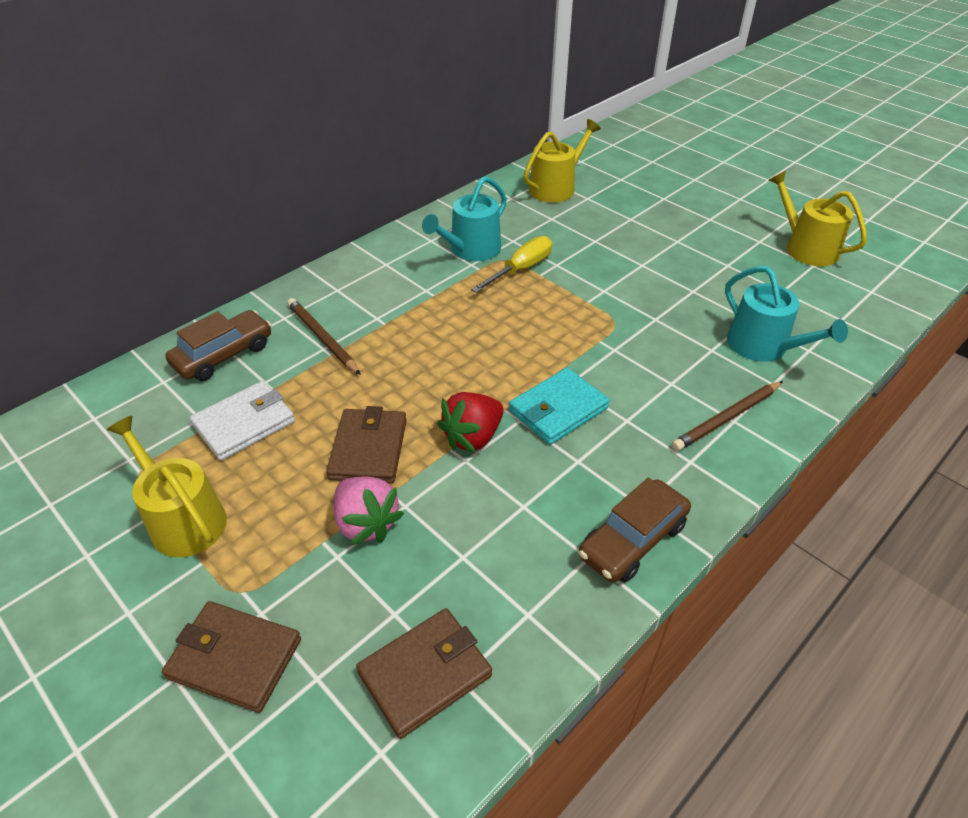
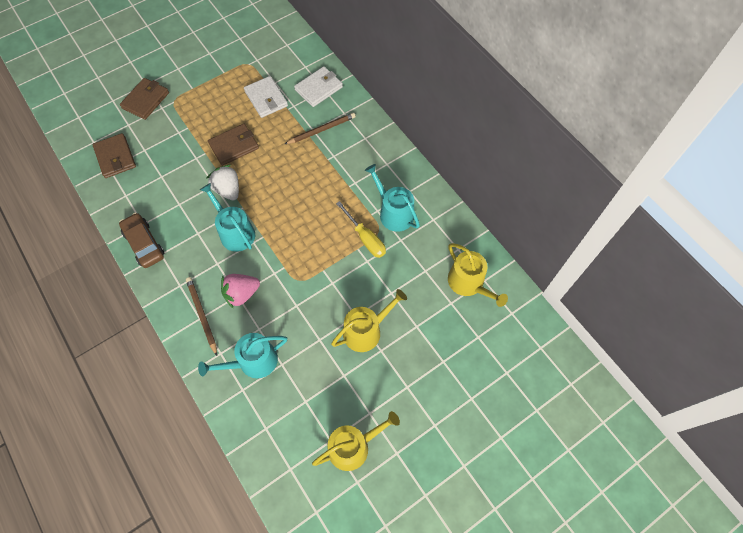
camera: 100 degrees right, 20 degrees up
yellow watering can [107,416,227,557] -> yellow watering can moved to [331,289,407,352]
brown car [165,310,271,381] -> white wallet [294,66,343,107]
brown wallet [326,406,407,484] -> brown wallet turned 45 degrees counterclockwise [208,124,259,166]
pink strawberry [333,477,404,545] -> pink strawberry moved to [221,274,260,309]
red strawberry [437,392,504,453] -> white strawberry [207,165,239,200]
turquoise wallet [509,368,609,445] -> turquoise watering can [200,183,255,252]

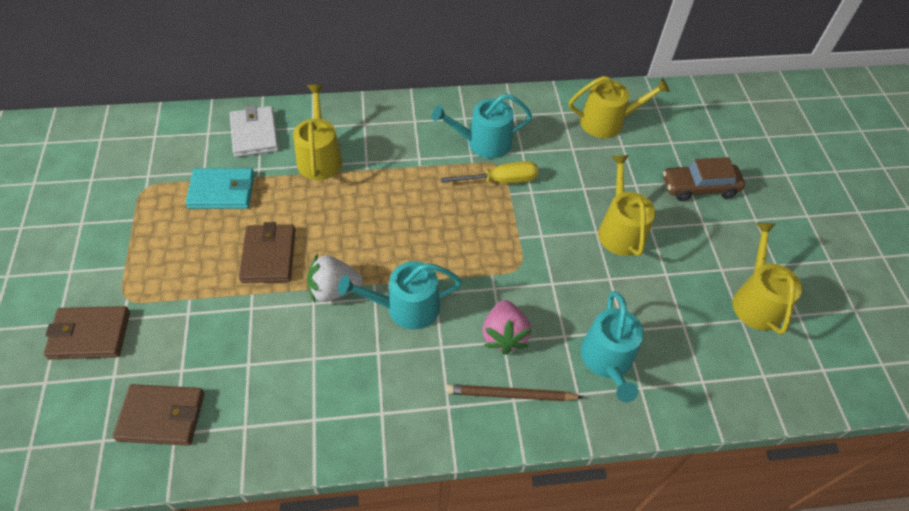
camera: 65 degrees left, 10 degrees down
brown car [119,213,165,268] -> brown car moved to [663,157,745,201]
brown wallet [120,78,169,120] -> brown wallet turned 60 degrees counterclockwise [44,306,130,359]
white wallet [244,76,288,118] -> turquoise wallet [185,168,255,209]
brown pencil [285,113,356,144] -> yellow watering can [293,85,343,180]

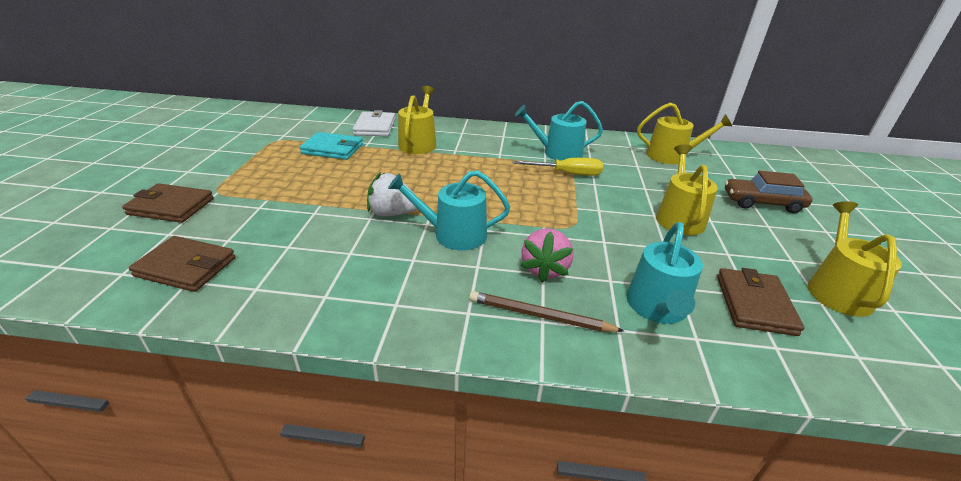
camera: 15 degrees right, 20 degrees down
brown wallet [239,222,296,283] -> brown wallet moved to [717,268,805,336]

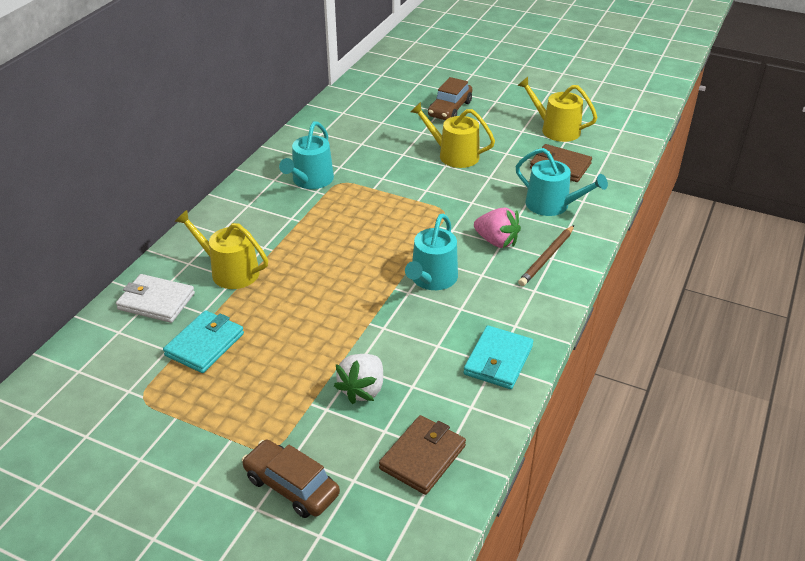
camera: 70 degrees left, 5 degrees up
brown wallet [122,183,214,223] -> brown car [242,440,340,518]
white strawberry [367,172,417,216] -> white strawberry moved to [334,354,383,404]
yellow screwdriver [514,158,603,176] -> none
yellow watering can [637,103,732,164] -> none
none -> turquoise wallet [464,325,533,389]

